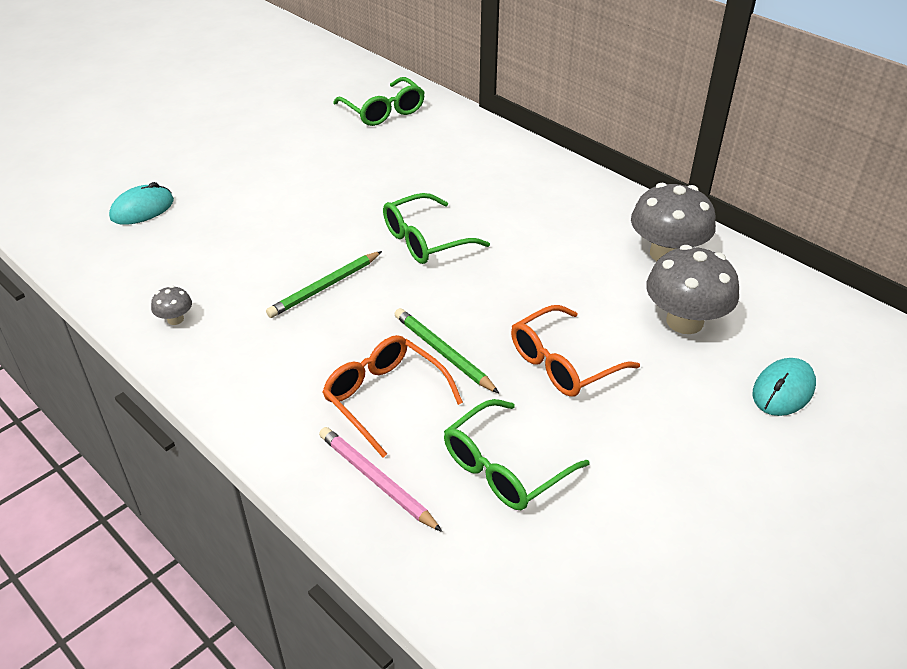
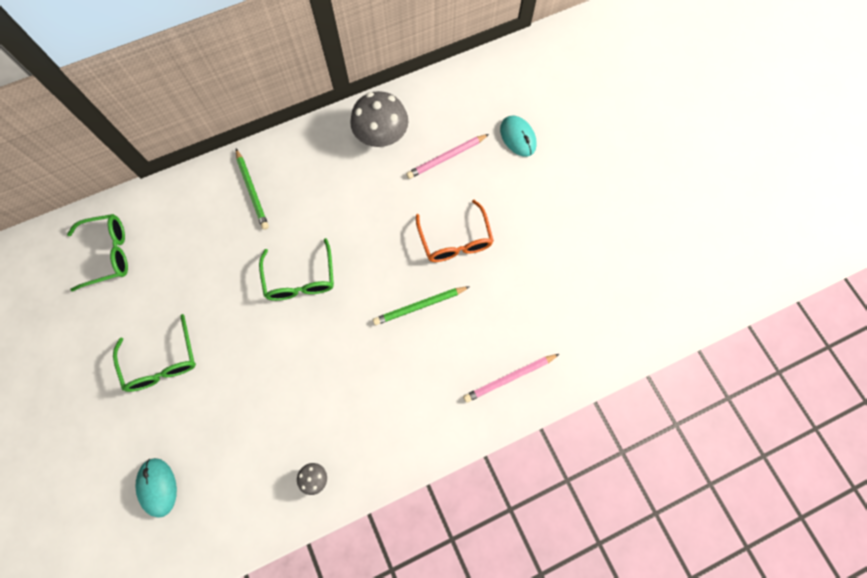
camera: 70 degrees left, 30 degrees up
green pencil [266,251,382,318] -> green pencil moved to [236,149,269,230]
orange glasses [323,335,463,457] -> none
green glasses [444,399,589,510] -> green glasses moved to [113,314,196,392]
grey mushroom [646,245,739,334] -> pink pencil [406,134,489,179]

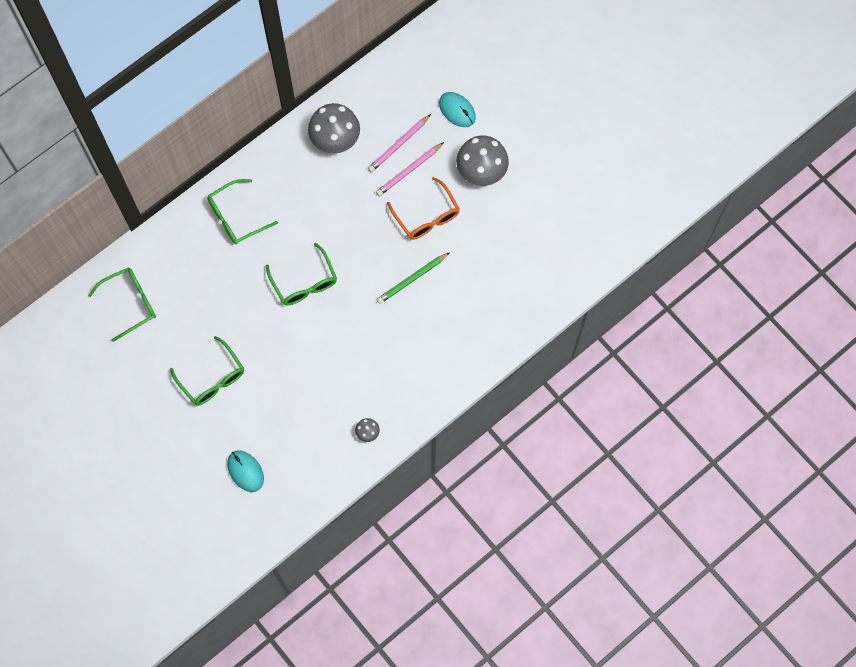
camera: 15 degrees left, 0 degrees up
green pencil [236,149,269,230] -> green glasses [207,179,278,244]
pink pencil [463,354,559,403] -> pink pencil moved to [376,142,444,196]
none -> grey mushroom [456,135,509,186]

